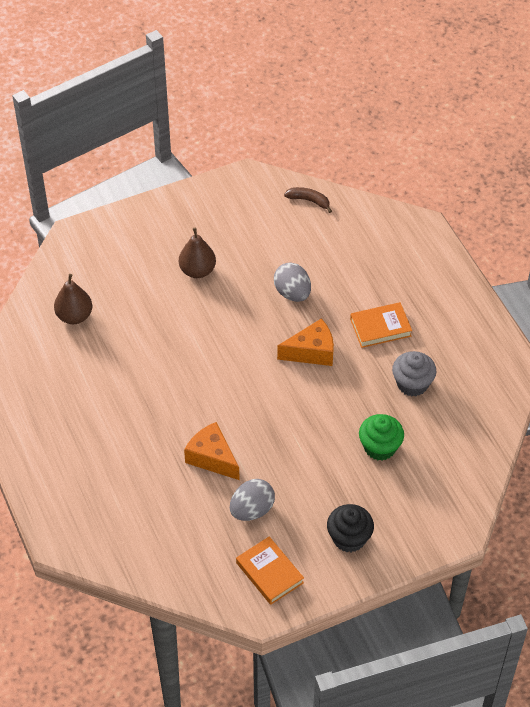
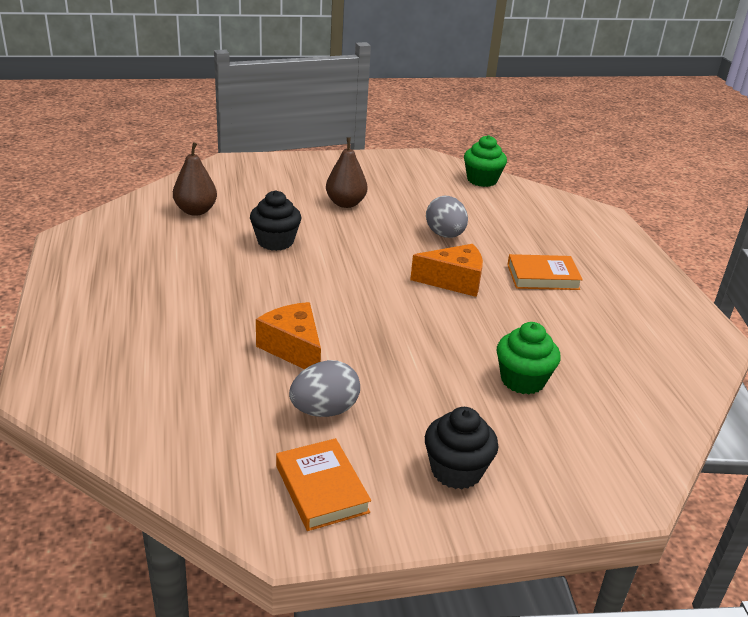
camera: 10 degrees right, 20 degrees down
brown banana [284,187,332,213] -> green cupcake [464,135,507,187]
grey cupcake [392,351,437,396] -> none
none -> black cupcake [250,191,301,251]

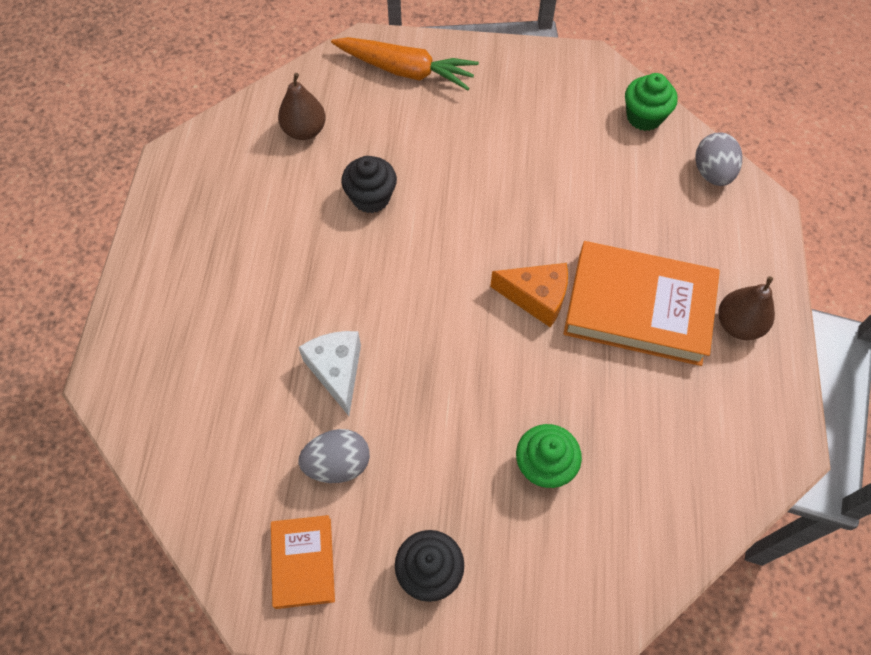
camera: 20 degrees right, 30 degrees up
orange cheese [256,302,321,369] -> white cheese [298,331,361,416]
brown pear [326,138,367,208] -> brown pear moved to [718,276,775,340]
grey egg [426,196,468,238] -> grey egg moved to [695,132,742,186]
orange book [507,254,583,290] -> orange book [563,241,720,366], size x1.91
none -> orange carrot [331,37,479,90]

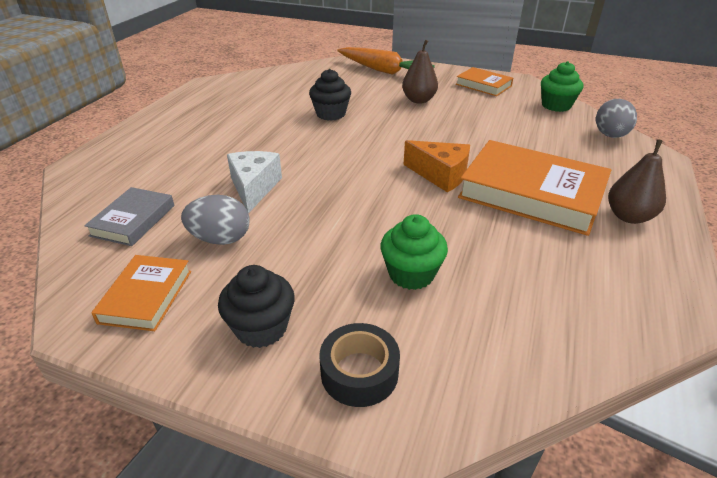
camera: 15 degrees right, 25 degrees down
brown pear [278,73,326,140] -> brown pear moved to [402,40,438,104]
none -> grey book [84,187,174,246]
none -> black tape [319,323,400,407]
none -> orange book [456,67,513,96]

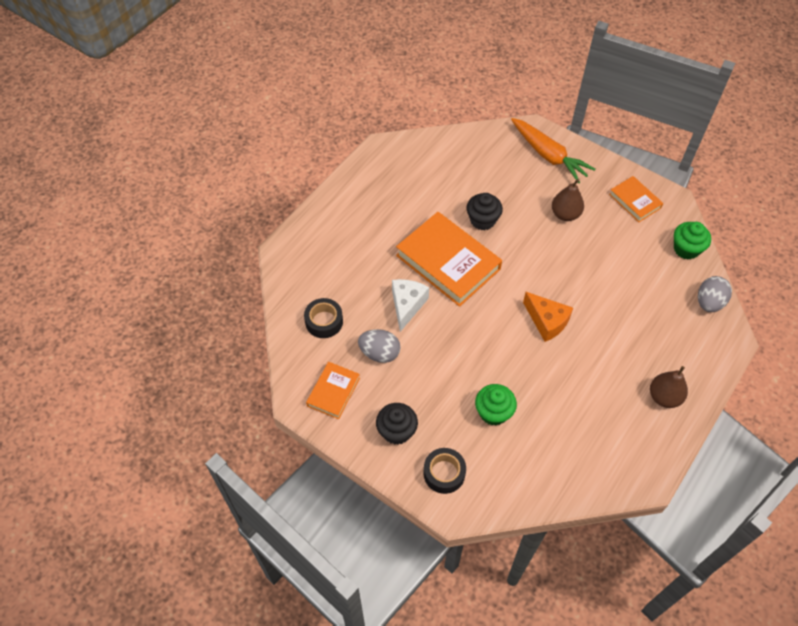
camera: 15 degrees right, 20 degrees up
grey book [84,187,174,246] -> black tape [304,298,343,338]
orange book [458,140,611,236] -> orange book moved to [396,212,502,307]

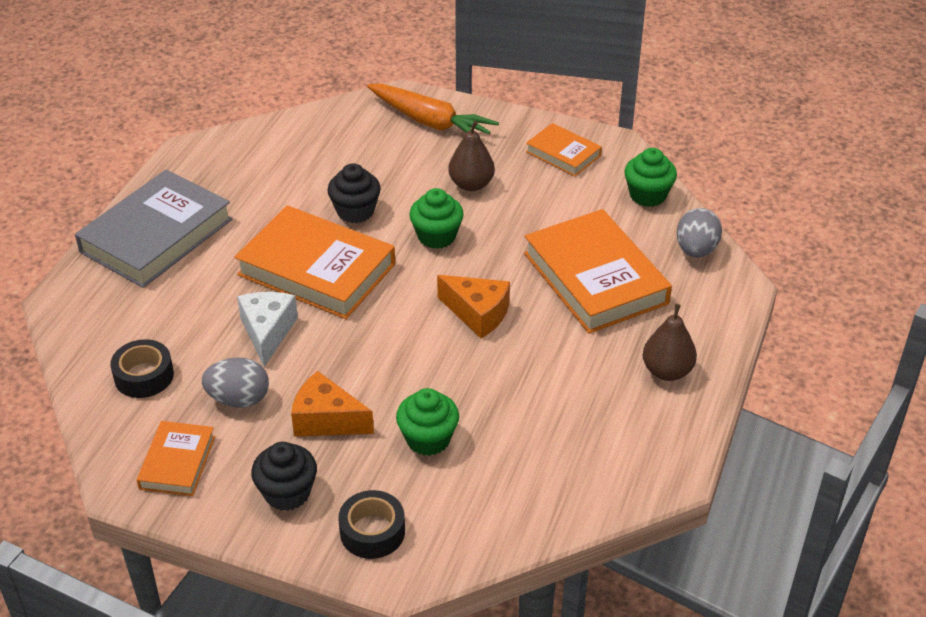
camera: 15 degrees left, 15 degrees down
none -> grey book [75,169,232,288]
none -> orange cheese [291,371,374,436]
none -> green cupcake [409,188,464,249]
none -> orange book [524,209,672,334]

